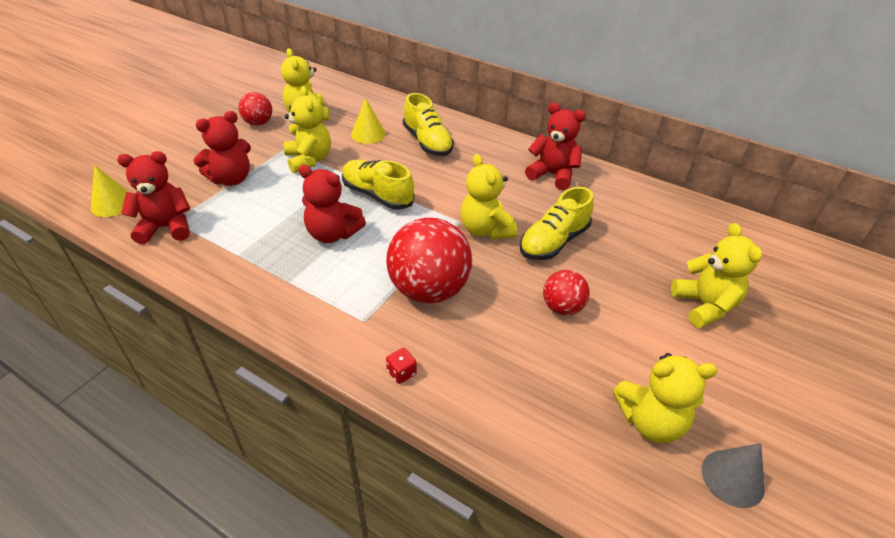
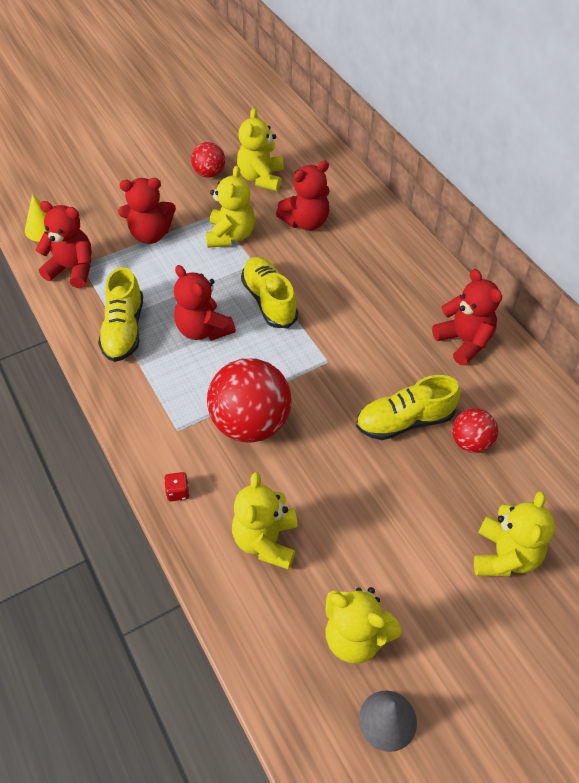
camera: 30 degrees right, 10 degrees up
yellow cone [351,98,386,144] -> red teddy bear [276,160,330,231]
yellow shoe [403,93,454,156] -> yellow shoe moved to [98,267,143,362]
yellow teddy bear [461,154,517,240] -> yellow teddy bear moved to [232,472,298,570]
red ball [543,270,590,315] -> red ball moved to [452,408,498,453]

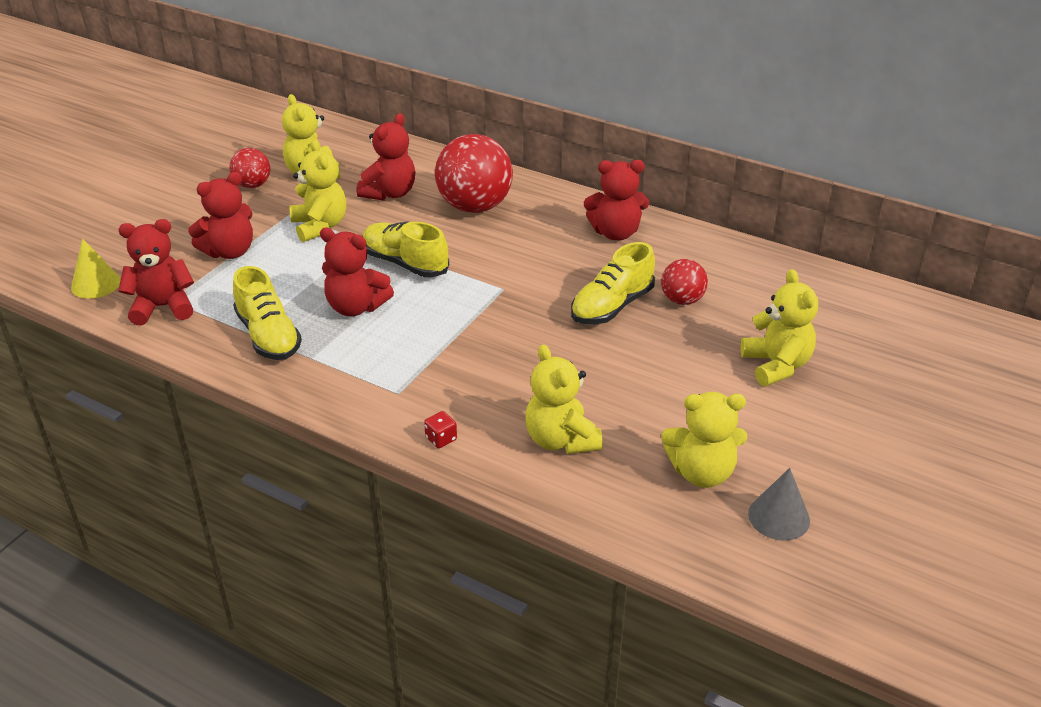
camera: 30 degrees left, 15 degrees down
red ball [207,358,292,443] -> red ball moved to [435,134,513,213]
red teddy bear [432,269,502,365] -> red teddy bear turned 150 degrees clockwise [584,160,649,240]

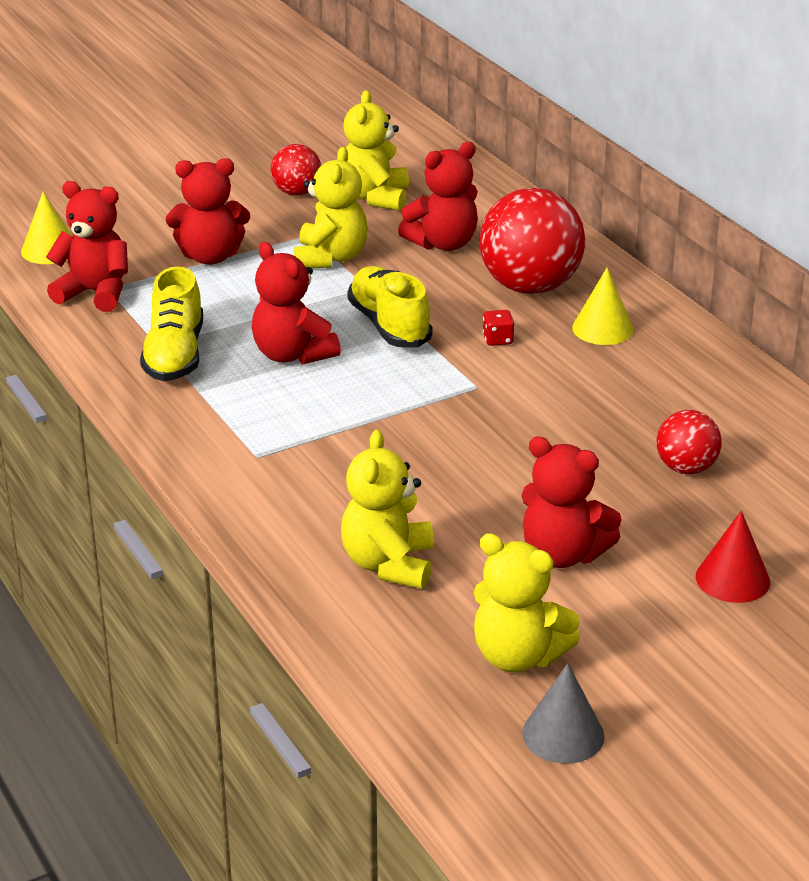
camera: 30 degrees right, 5 degrees down
red dice [424,411,457,448] -> red dice moved to [483,310,514,346]
yellow shoe [571,242,655,324] -> none
red teddy bear [584,160,649,240] -> red teddy bear moved to [522,436,622,568]
yellow teddy bear [741,269,818,386] -> red cone [696,511,770,603]
none -> yellow cone [572,267,634,345]

